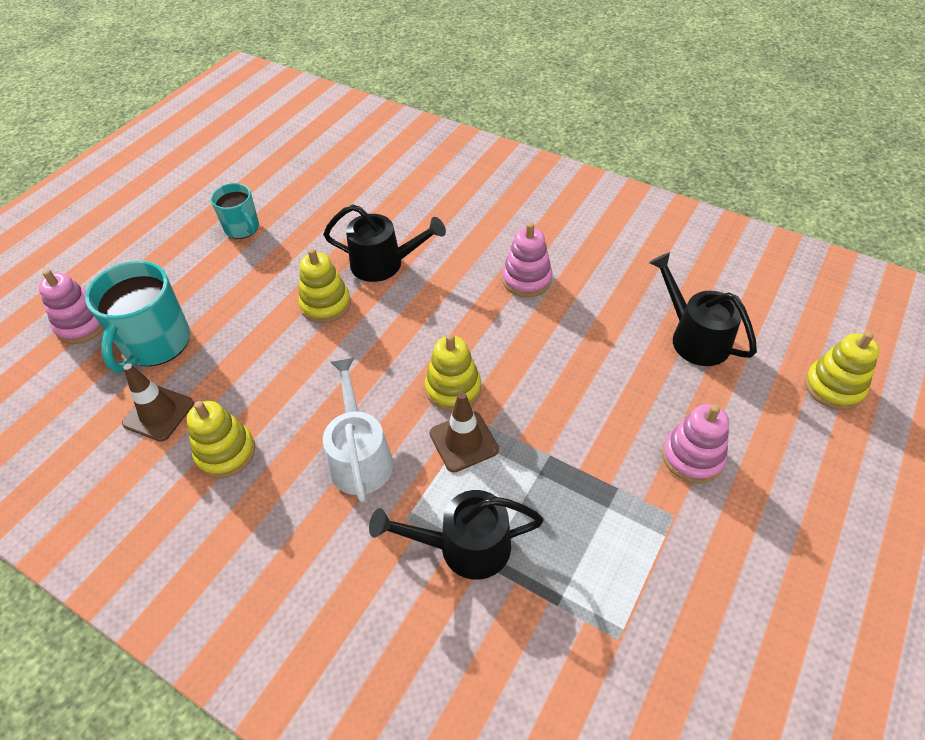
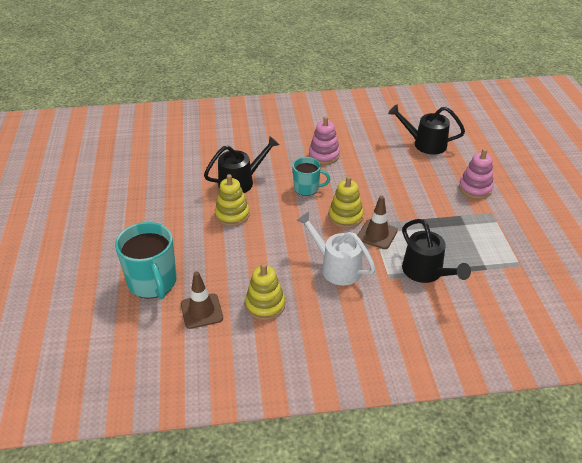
camera: 40 degrees left, 10 degrees down
pink stacking toy [39,269,104,344] -> none
turquoise mug [210,183,259,239] -> turquoise mug moved to [293,157,330,196]
black watering can [369,490,544,580] -> black watering can turned 75 degrees counterclockwise [402,219,471,283]
yellow stacking toy [805,331,880,410] -> none

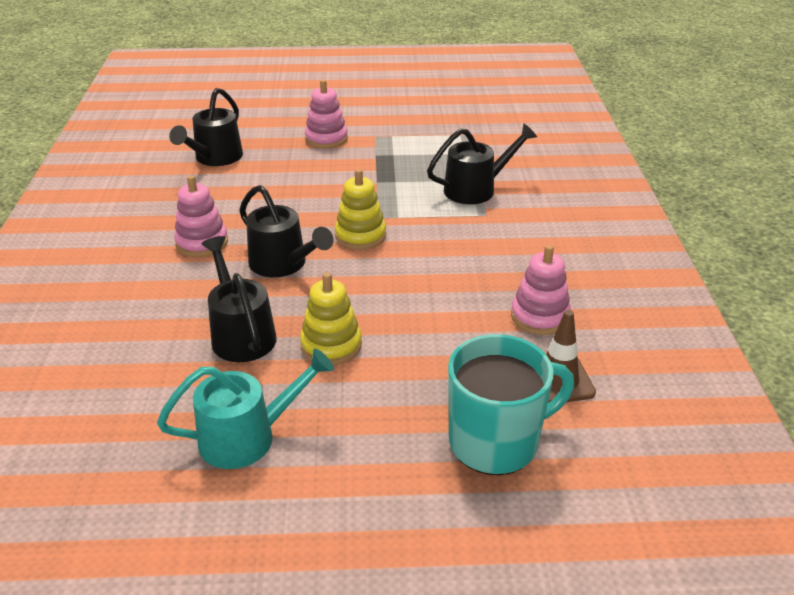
camera: 85 degrees left, 5 degrees down
yellow stacking toy [245,263,285,320] -> pink stacking toy [511,245,571,335]
turquoise mug [293,157,330,196] -> black watering can [239,185,334,277]
white watering can [296,212,376,286] -> none
brown traffic cone [357,196,398,249] -> none
none -> turquoise watering can [157,349,334,469]

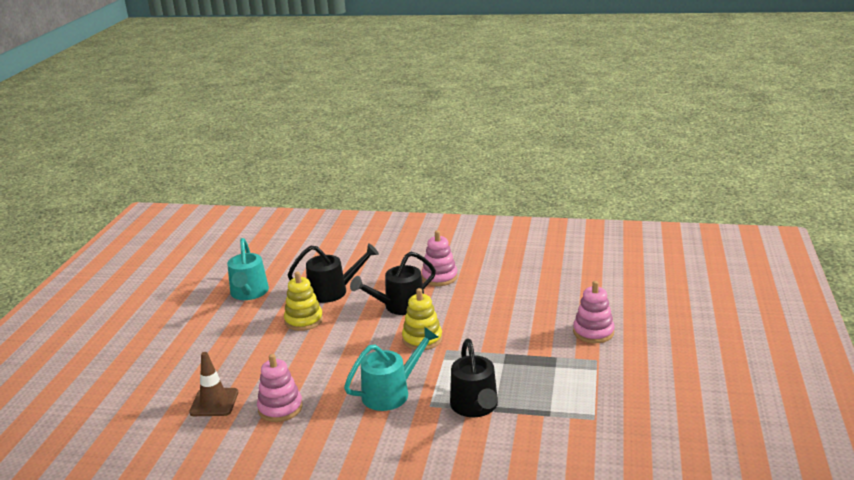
camera: 105 degrees right, 10 degrees down
black watering can [169,88,243,166] -> none
turquoise mug [448,334,574,475] -> none
none -> turquoise watering can [344,327,438,411]

